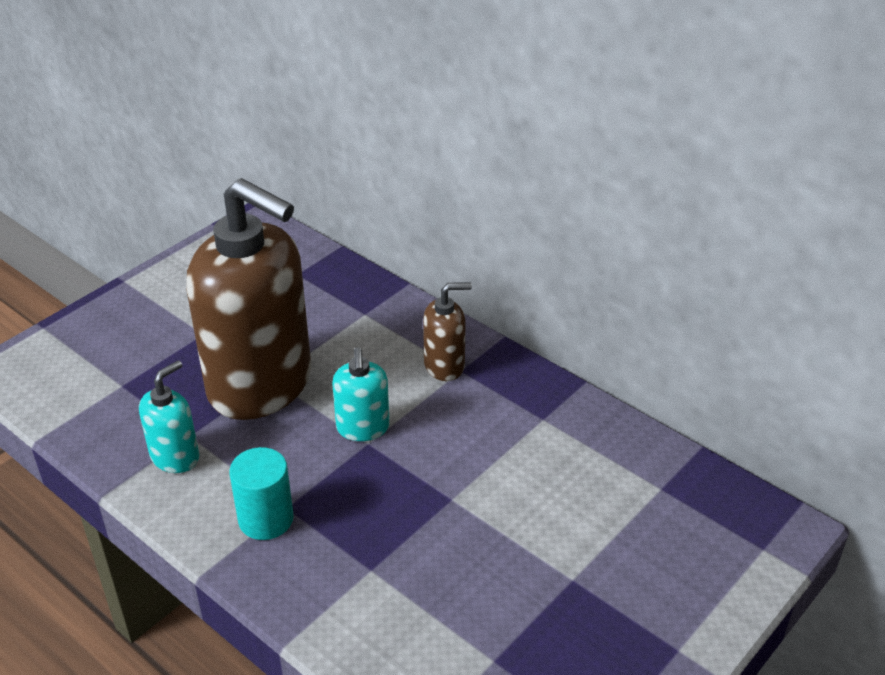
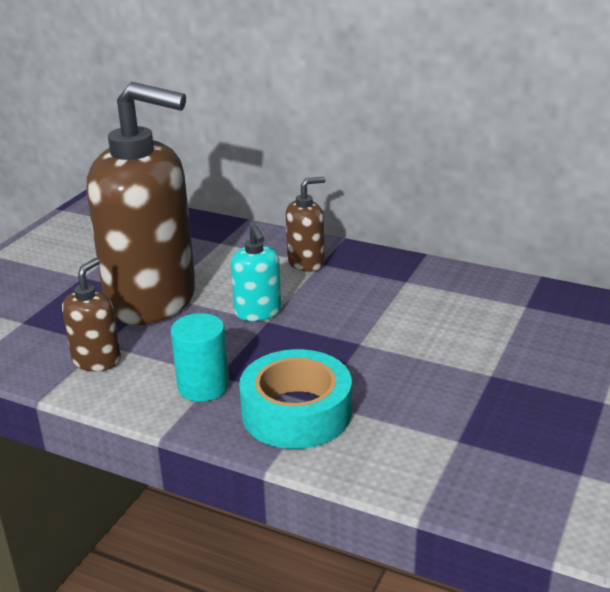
camera: 15 degrees left, 10 degrees down
turquoise soap dispenser [139,360,199,473] -> brown soap dispenser [62,258,121,371]
none -> turquoise tape [239,349,352,449]

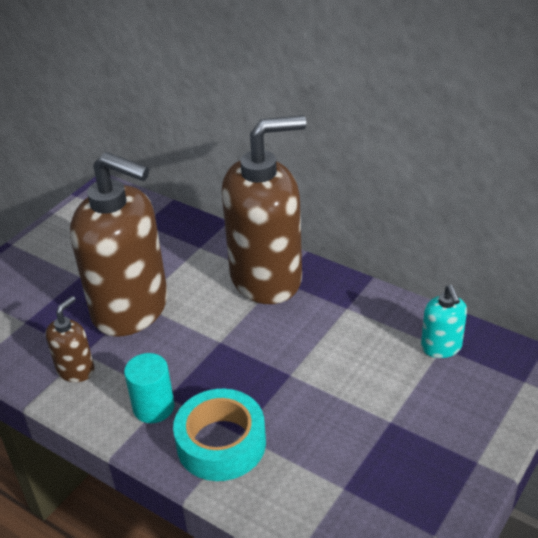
camera: 10 degrees right, 10 degrees up
turquoise soap dispenser [231,224,281,321] -> turquoise soap dispenser moved to [421,285,467,358]
brown soap dispenser [286,177,326,272] -> brown soap dispenser [222,115,306,304], size x2.31

